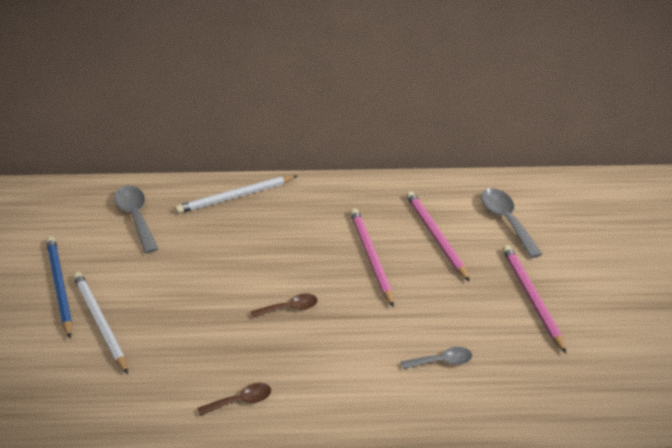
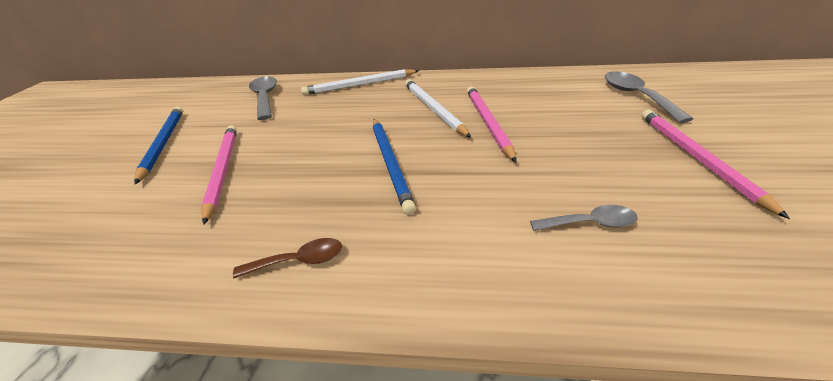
camera: 10 degrees right, 5 degrees down
white pencil [73,272,128,374] -> white pencil moved to [405,79,471,138]
brown spoon [251,293,318,318] -> blue pencil [373,119,416,215]
pink pencil [406,191,470,282] -> pink pencil moved to [201,125,237,225]

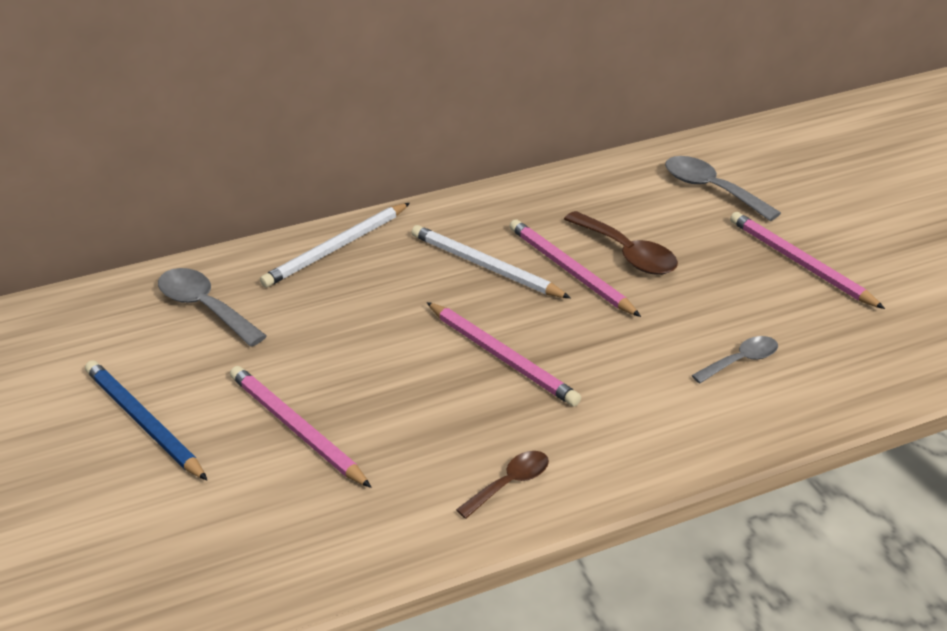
camera: 30 degrees left, 0 degrees up
blue pencil [373,119,416,215] -> pink pencil [427,302,581,407]
none -> brown spoon [564,211,678,275]

